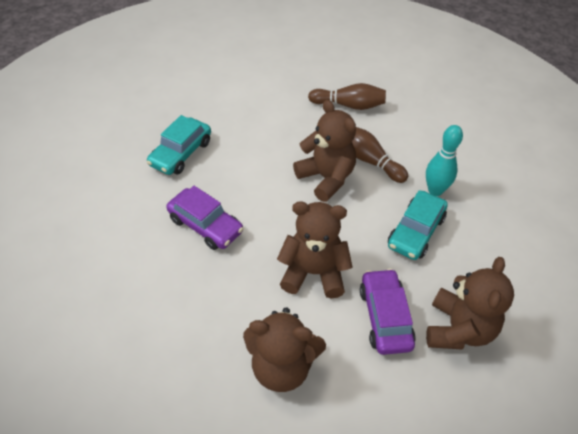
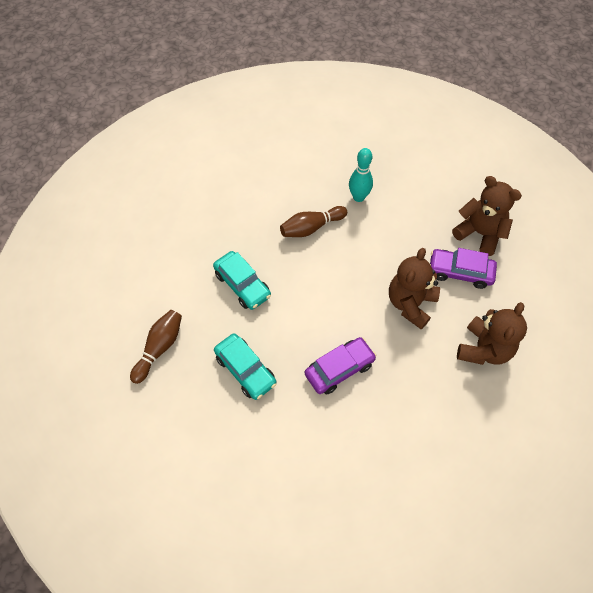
camera: 70 degrees left, 10 degrees up
brown teddy bear [293,100,356,202] -> none
brown bowling pin [308,83,386,110] -> brown bowling pin moved to [130,310,182,384]
turquoise car [388,190,448,260] -> turquoise car moved to [213,251,271,310]

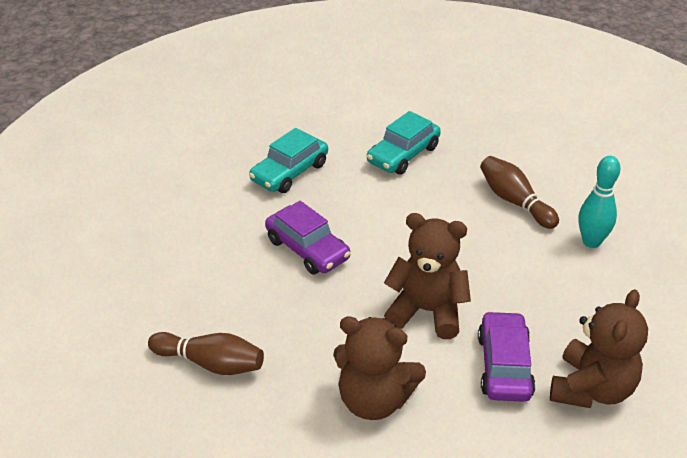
camera: 80 degrees right, 20 degrees down
brown bowling pin [130,310,182,384] -> brown bowling pin moved to [148,332,264,375]

